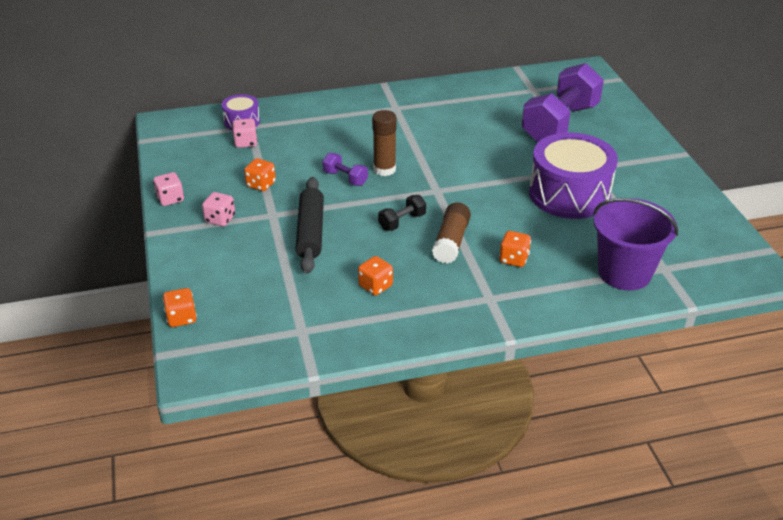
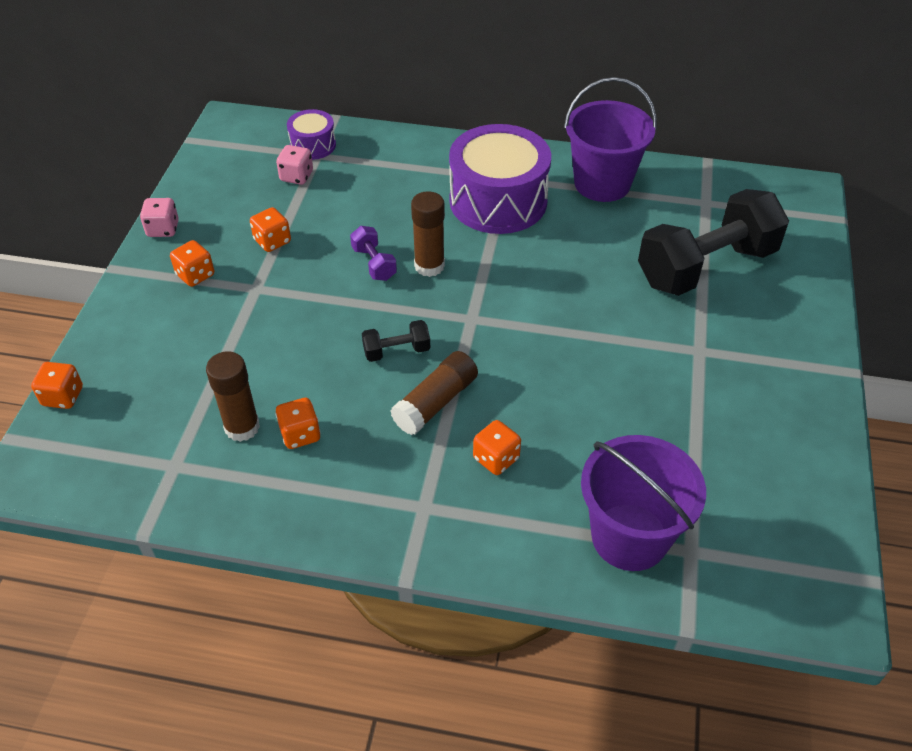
camera: 25 degrees right, 10 degrees up
pink dice [202,192,235,226] -> orange dice [170,240,214,287]
black rolling pin [296,177,324,274] -> none
purple dumbbell [522,63,604,142] -> black dumbbell [638,189,789,296]
purple drum [529,133,618,219] -> purple drum moved to [449,124,551,234]
none -> brown glue stick [206,351,260,442]
none -> purple bucket [564,77,657,202]

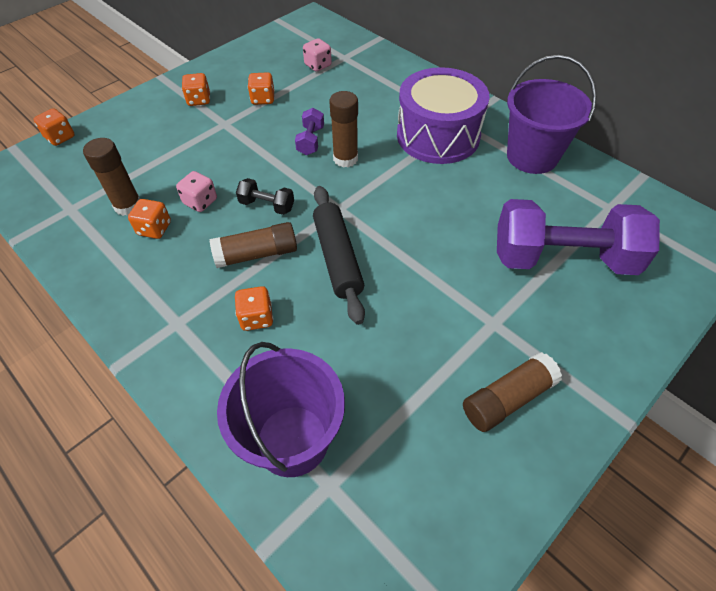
camera: 35 degrees right, 5 degrees up
pink dice [140,198,179,237] -> pink dice moved to [176,171,217,212]
purple drum [287,109,336,160] -> none
black dumbbell [638,189,789,296] -> purple dumbbell [497,199,660,275]
none -> black rolling pin [313,186,365,325]
none -> brown glue stick [463,352,562,432]

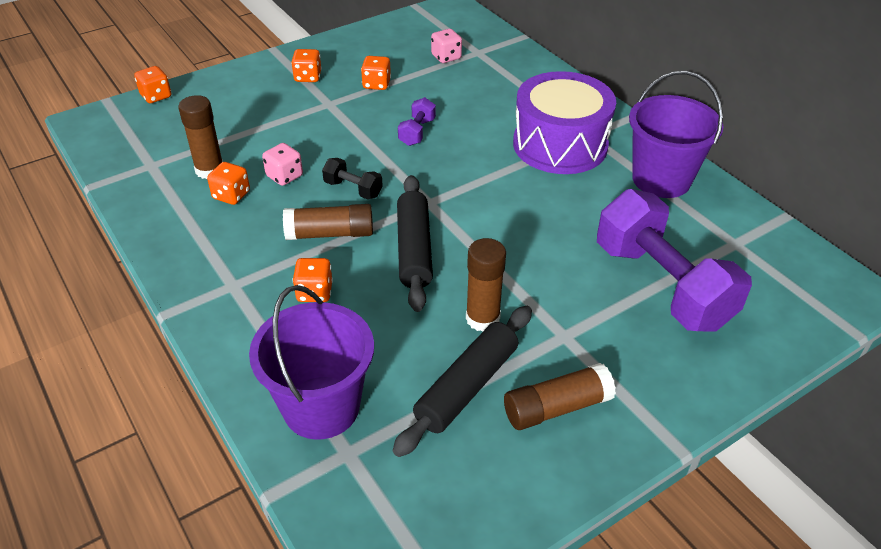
camera: 10 degrees right, 10 degrees down
brown glue stick [329,91,358,167] -> brown glue stick moved to [466,238,506,331]
purple dumbbell [497,199,660,275] -> purple dumbbell turned 45 degrees clockwise [597,189,752,332]
none -> black rolling pin [393,306,532,457]

